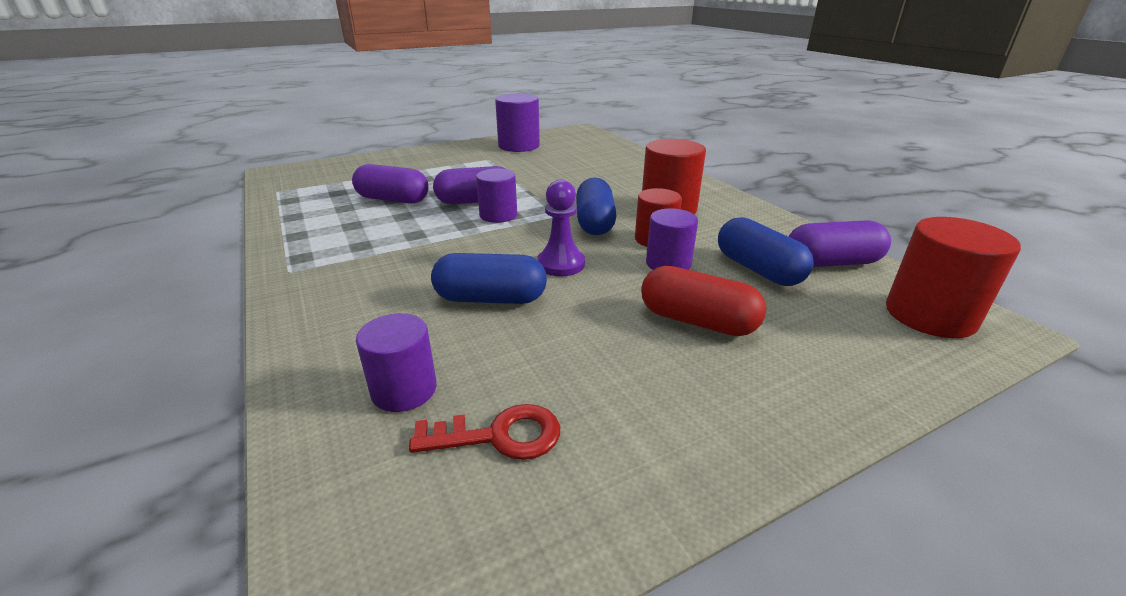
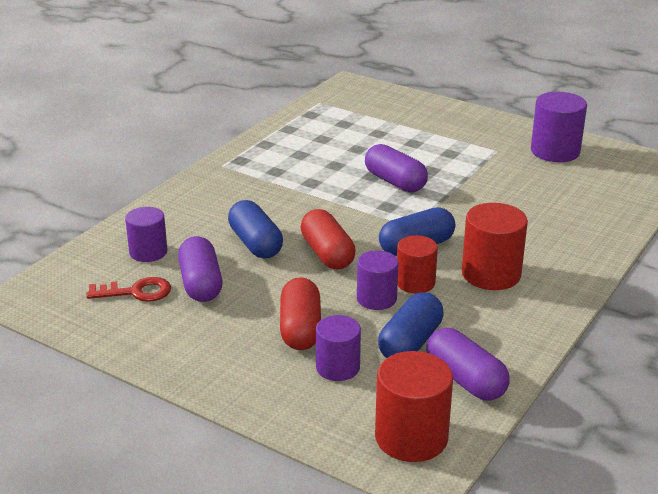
camera: 60 degrees right, 0 degrees up
purple capsule [352,164,429,204] -> purple capsule moved to [178,236,223,302]
red key [409,404,560,460] -> red key turned 60 degrees counterclockwise [87,277,171,302]
purple cylinder [476,169,517,223] -> purple cylinder moved to [316,315,361,381]
purple pawn [537,180,585,276] -> red capsule [301,209,356,269]

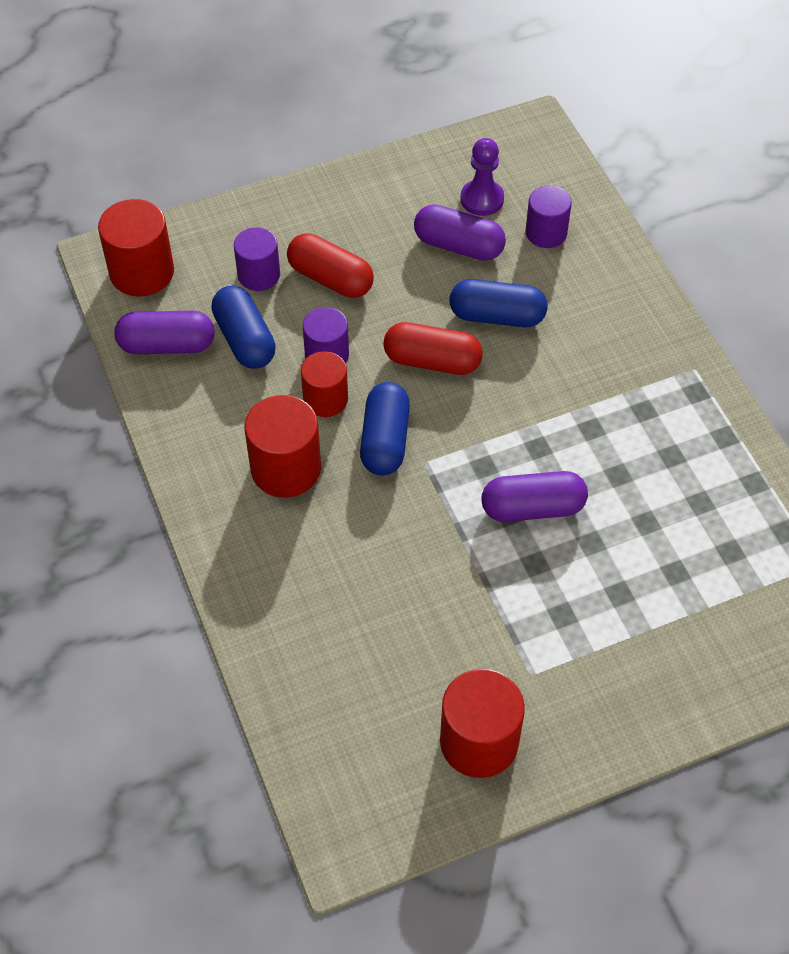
camera: 125 degrees right, 25 degrees up
red key [87,277,171,302] -> purple pawn [460,138,504,216]
purple cylinder [531,92,587,162] -> red cylinder [440,669,525,778]

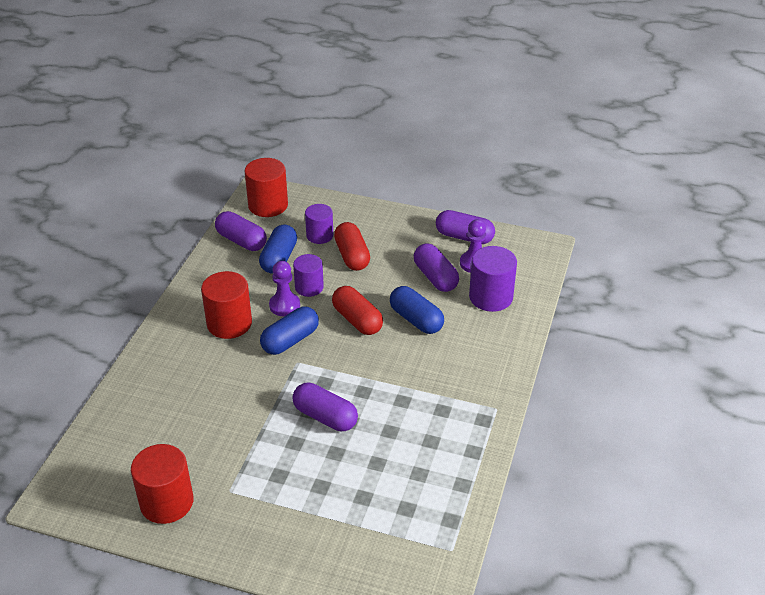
camera: 40 degrees right, 15 degrees down
red cylinder [301,351,348,417] -> purple pawn [269,261,300,316]
purple cylinder [525,185,572,248] -> purple cylinder [469,246,517,312], size x1.52
none -> purple capsule [436,210,495,244]

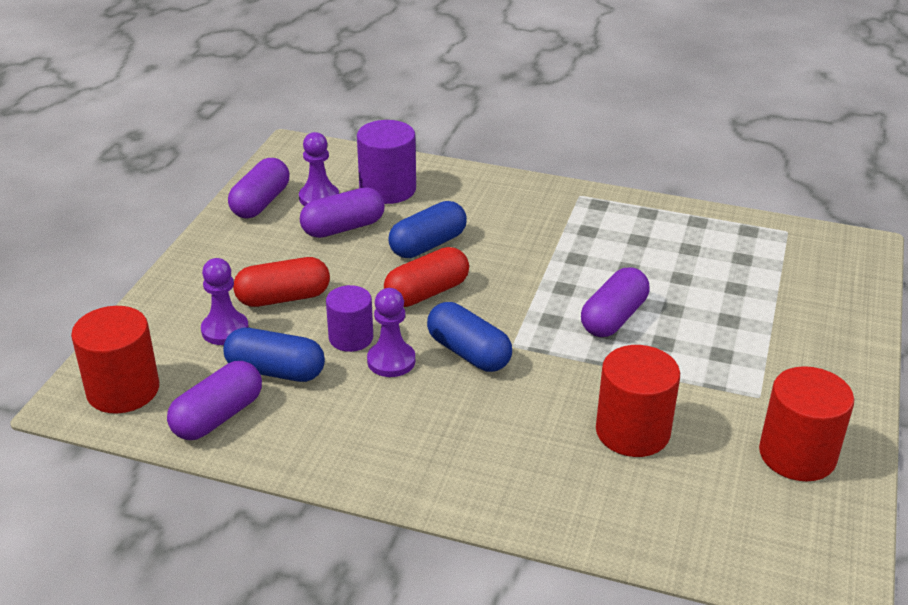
camera: 90 degrees left, 5 degrees down
red cylinder [201,271,252,339] -> red cylinder moved to [596,345,680,457]
purple cylinder [305,204,333,244] -> purple pawn [201,258,249,345]

